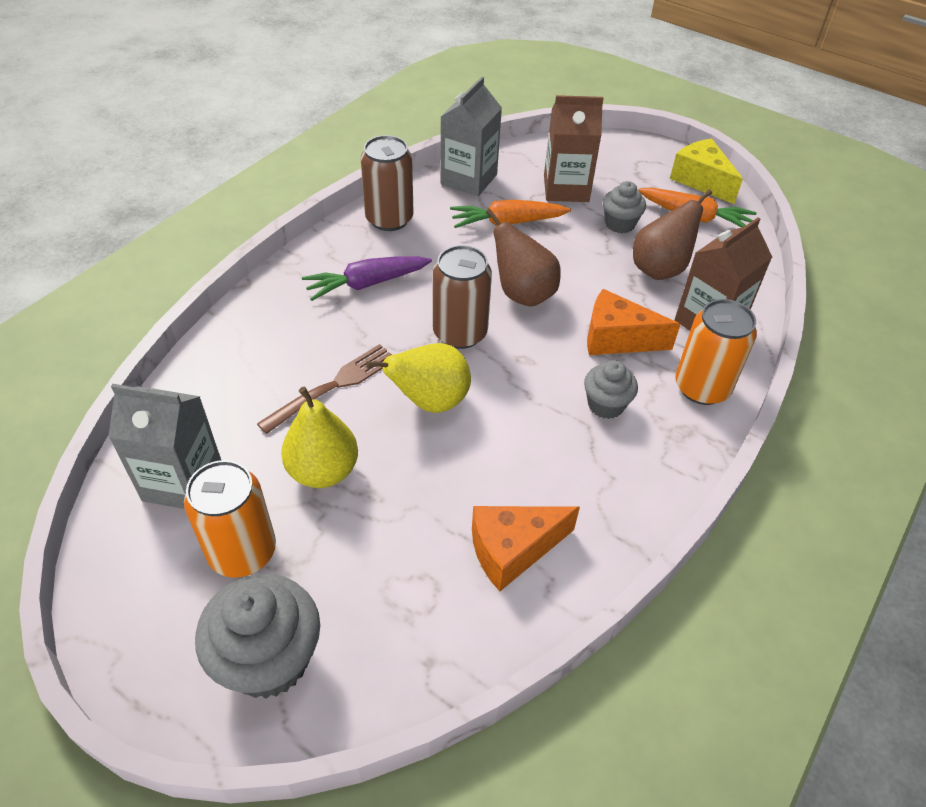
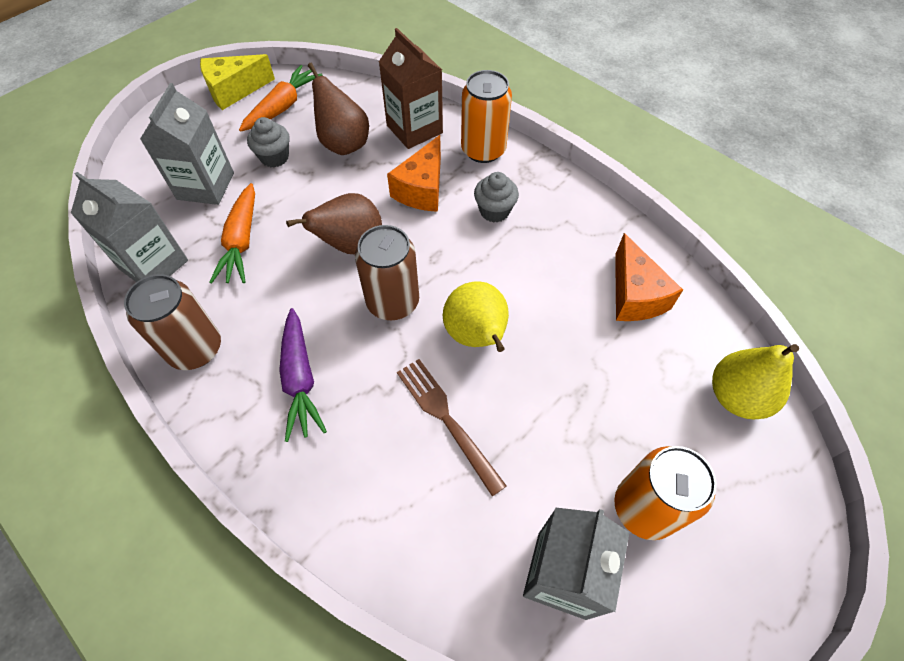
camera: 80 degrees left, 10 degrees up
grey cupcake [195,574,320,698] -> none
yellow pear [281,387,358,488] -> yellow pear moved to [712,344,799,419]
brown carton [544,95,604,202] -> grey carton [140,83,234,205]

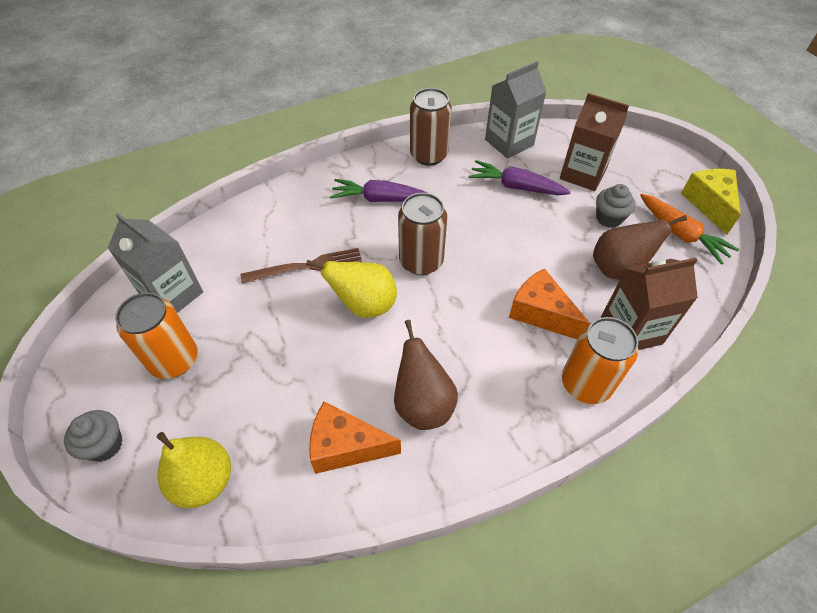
camera: 110 degrees right, 5 degrees down
grey carton [140,83,234,205] -> brown carton [560,93,629,191]
orange carrot [209,183,255,284] -> purple carrot [468,160,571,195]
brown pear [286,193,382,254] -> brown pear moved to [394,320,458,430]
grey cupcake [474,172,519,223] -> grey cupcake moved to [64,410,123,462]

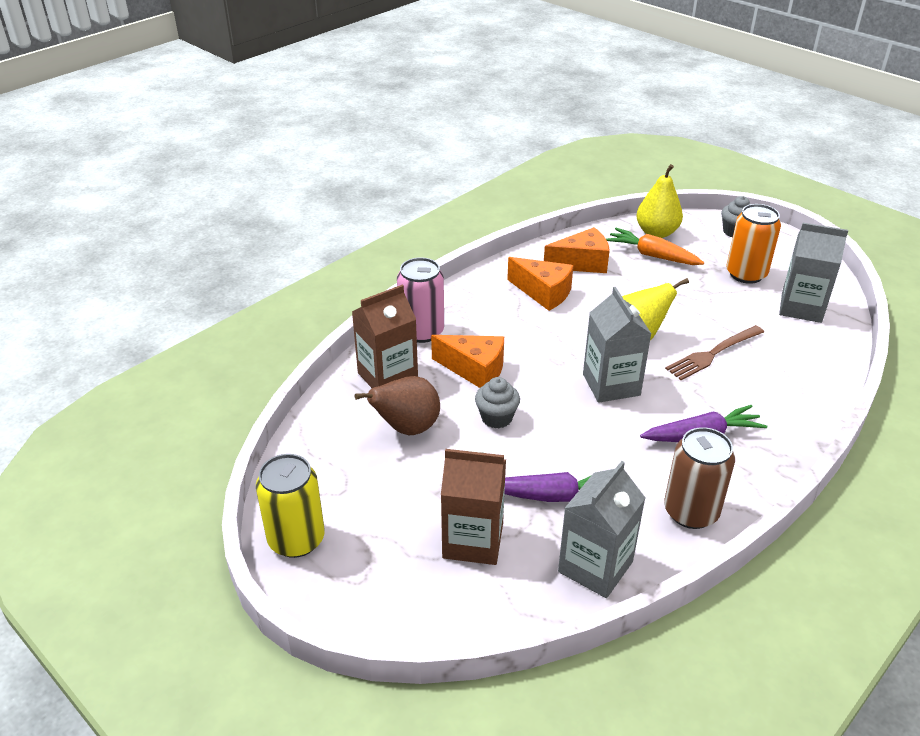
camera: 160 degrees right, 15 degrees down
brown pear [394,320,458,430] -> orange cheese [507,257,574,311]
brown can [398,193,447,275] -> grey carton [583,287,651,403]
orange can [562,317,638,404] -> pink can [397,257,444,343]
grey cupcake [596,184,636,228] -> grey cupcake moved to [475,377,520,428]
orange carrot [640,193,739,265] -> orange carrot moved to [606,228,704,265]
yellow cheese [681,169,741,234] -> yellow can [256,454,325,558]

